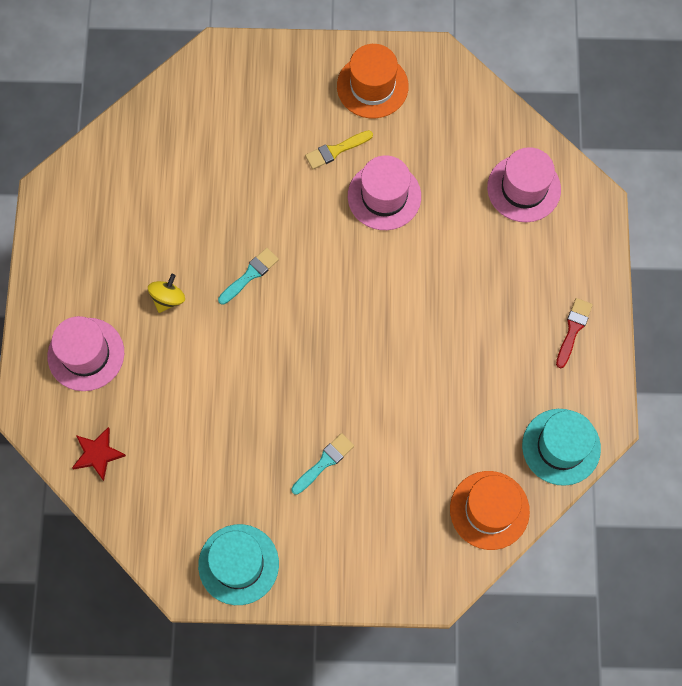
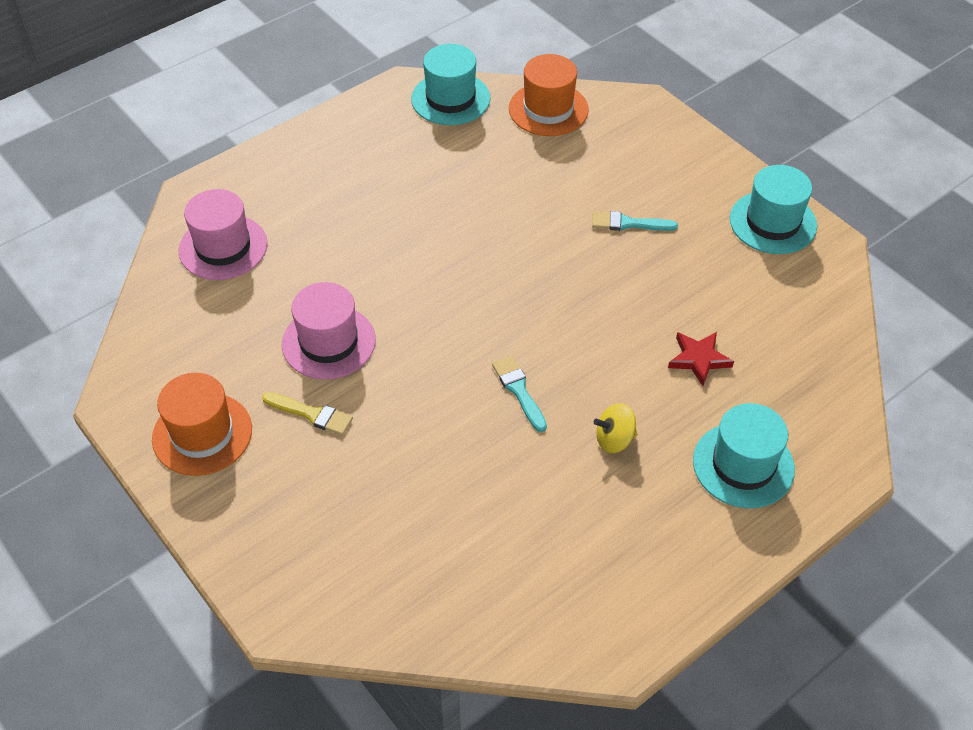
camera: 130 degrees left, 20 degrees down
pink hat [47,316,124,391] -> turquoise hat [693,403,795,508]
red star [72,427,126,481] -> red star moved to [668,332,734,386]
turquoise brush [218,248,279,305] -> turquoise brush turned 60 degrees clockwise [492,356,547,432]
red brush [556,298,593,368] -> none

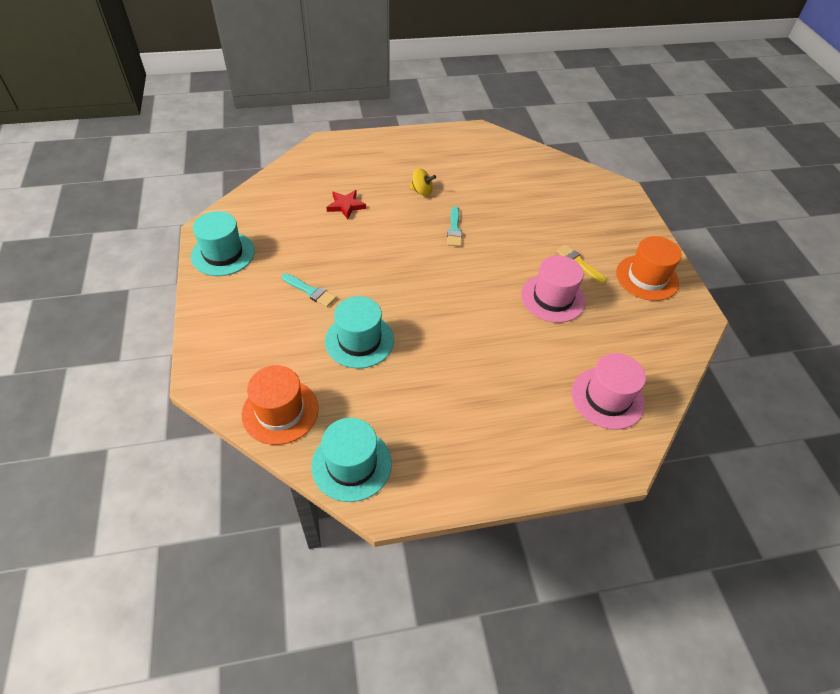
camera: 155 degrees left, 0 degrees up
turquoise hat [693,403,795,508] -> turquoise hat moved to [325,296,394,369]

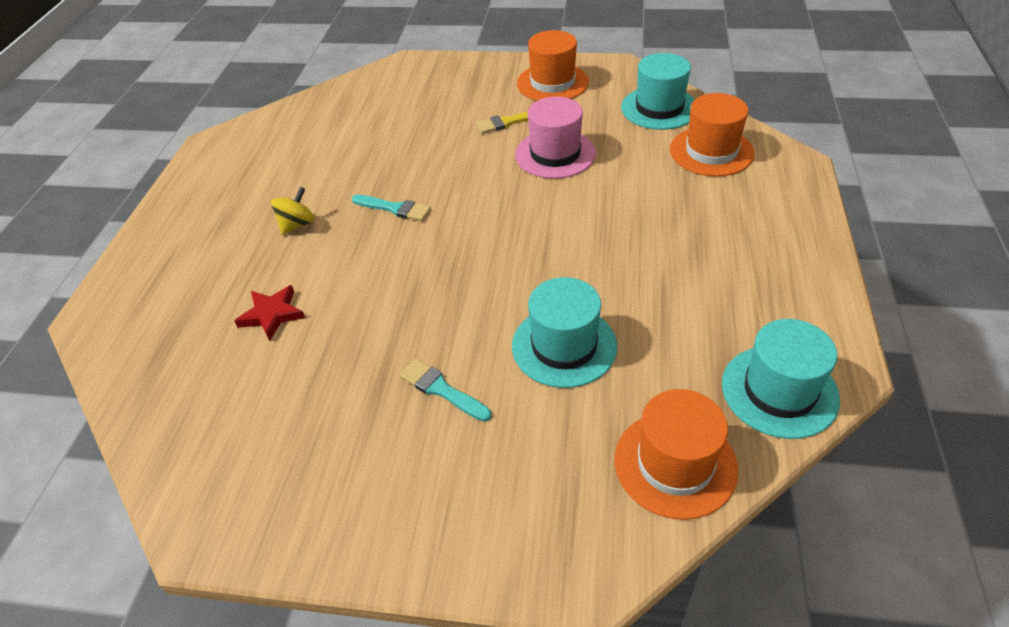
camera: 65 degrees left, 5 degrees down
turquoise hat [191,211,255,276] -> turquoise hat moved to [621,53,695,130]
turquoise brush [281,273,337,307] -> turquoise brush turned 105 degrees counterclockwise [400,359,492,422]
pink hat [571,353,646,430] -> orange hat [670,93,754,177]

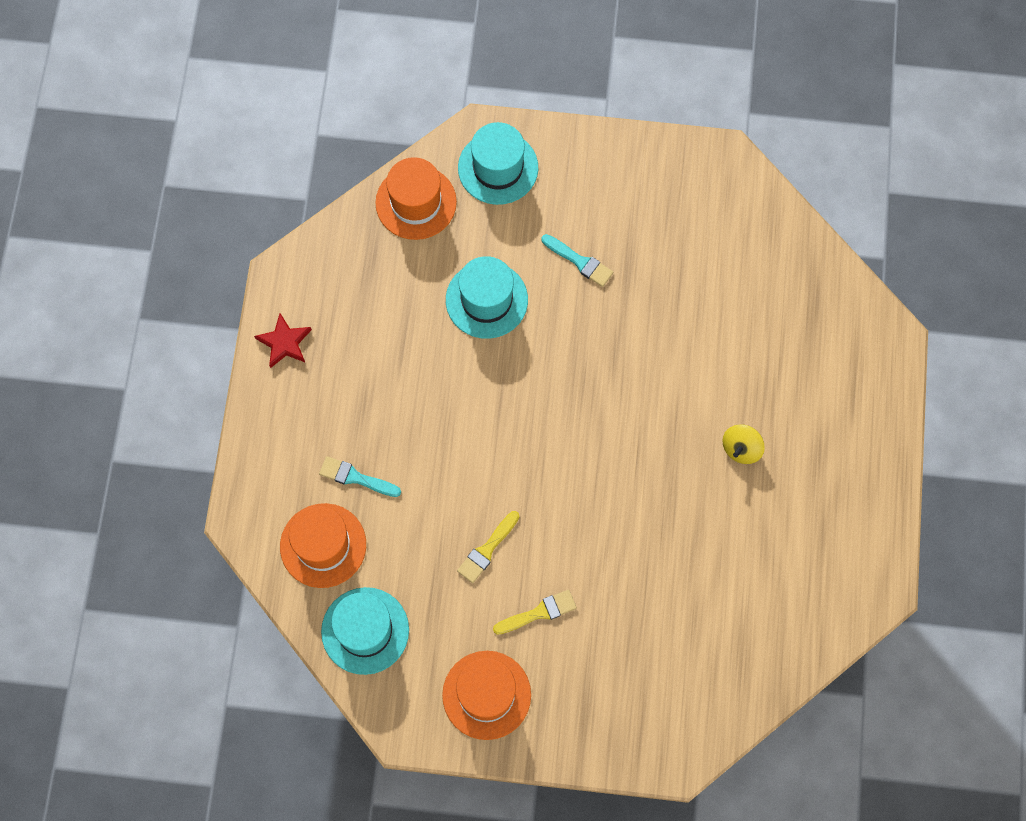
camera: 175 degrees right, 25 degrees up
red star [234,285,305,341] -> red star moved to [254,313,312,368]
turquoise brush [352,195,431,221] -> turquoise brush moved to [319,456,401,497]
pink hat [515,97,596,179] -> yellow brush [457,511,519,583]
turquoise hat [722,319,840,439] -> turquoise hat moved to [458,122,538,205]

